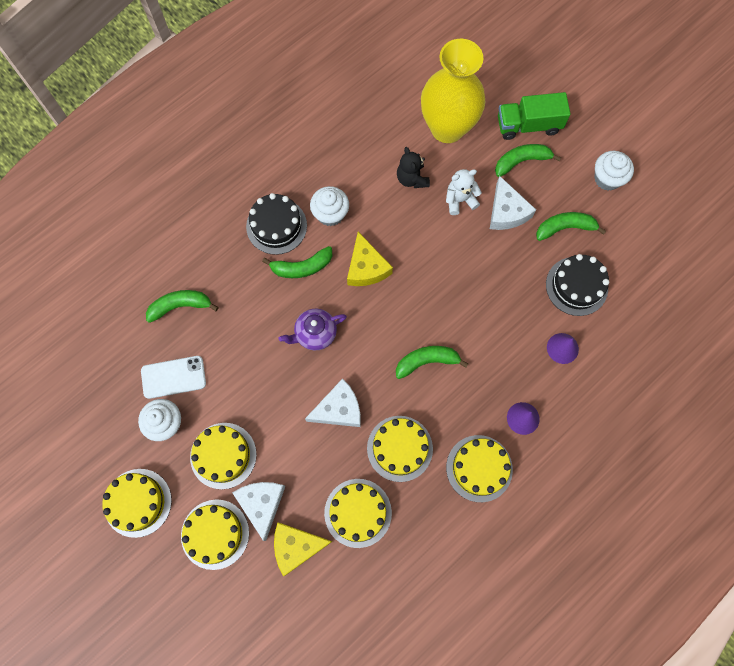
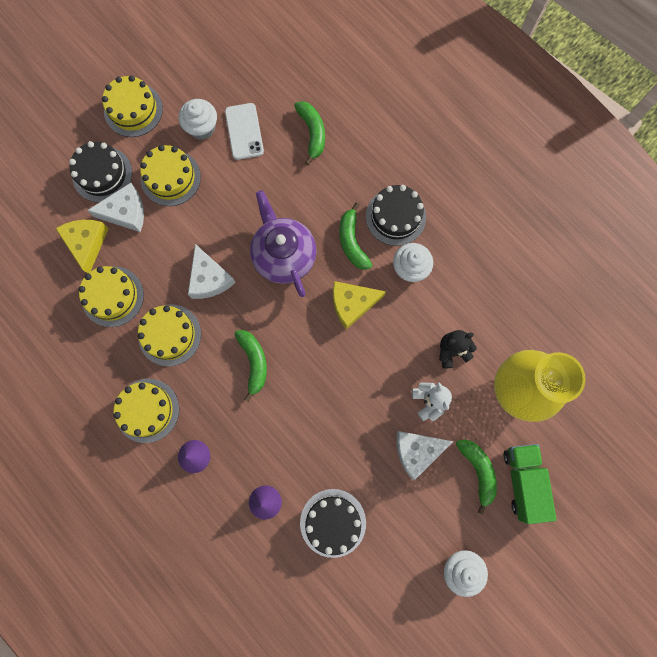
camera: 90 degrees right, 5 degrees up
yellow cake [181,499,249,570] -> black cake [69,141,132,203]
purple teapot [279,309,347,351] -> purple teapot [250,190,316,297], size x1.58
green banana [536,212,606,241] -> none

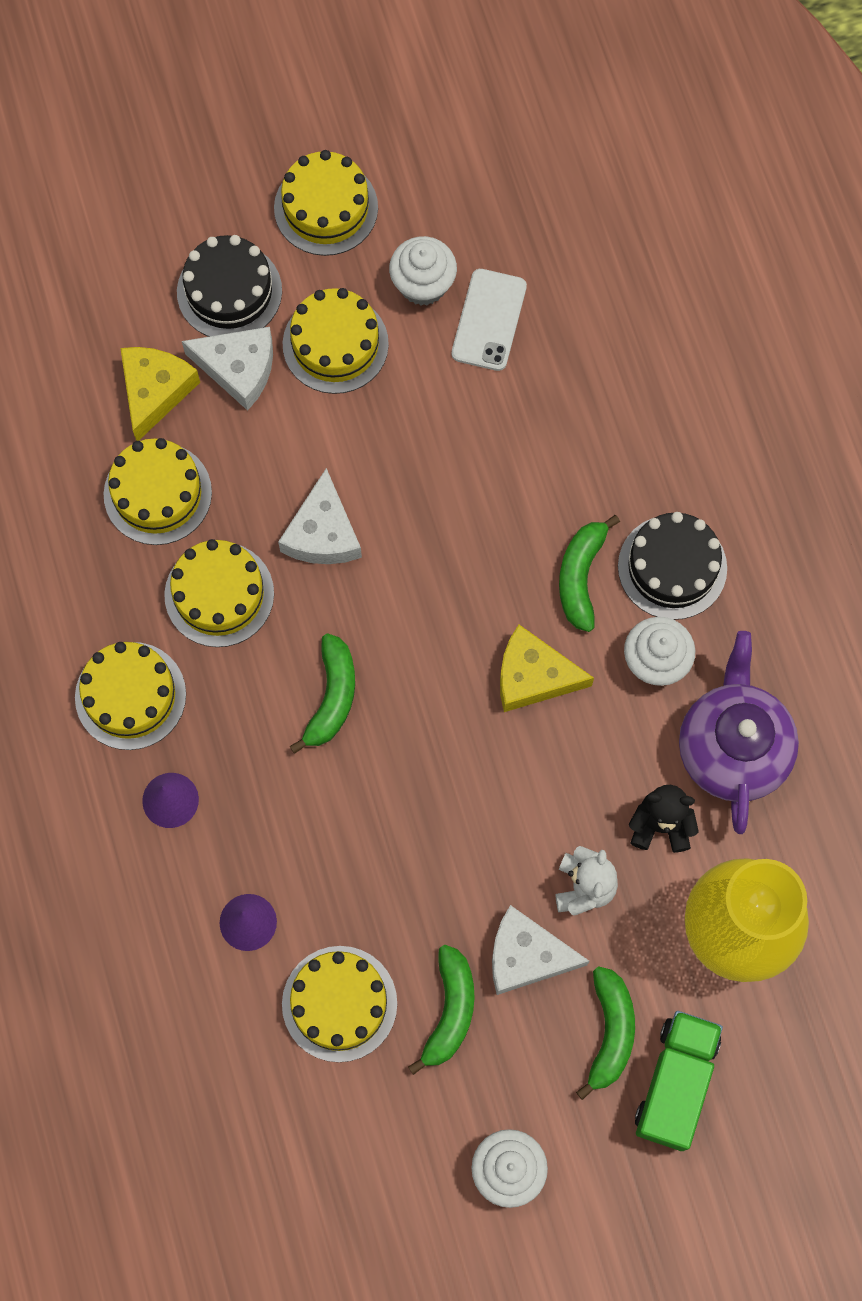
camera: 25 degrees right, 5 degrees down
purple teapot [250,190,316,297] -> purple teapot moved to [679,631,799,834]
green banana [294,101,325,165] -> green banana moved to [408,944,475,1075]
black cake [300,489,366,558] -> yellow cake [282,946,397,1062]

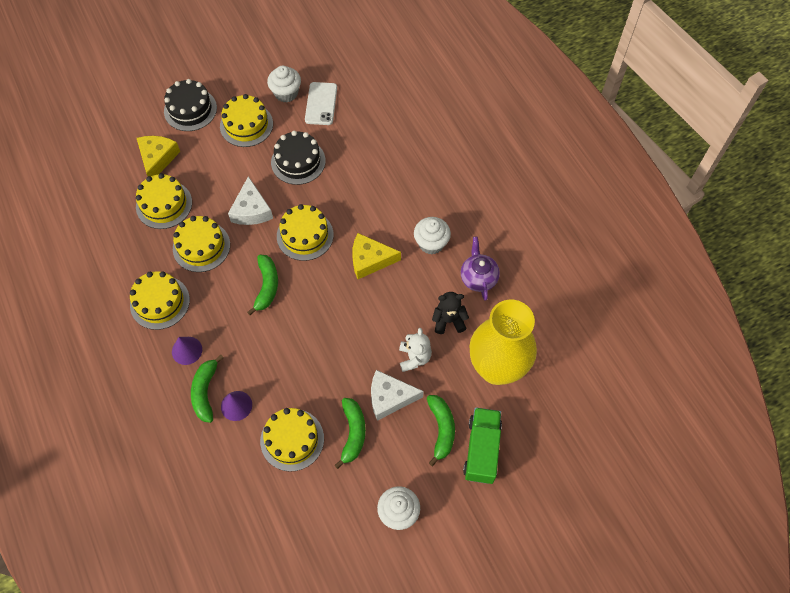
camera: 10 degrees left, 10 degrees down
white cheese [182,327,273,411] -> none
yellow cake [274,150,378,256] -> yellow cake moved to [277,204,334,261]
green banana [559,515,620,632] -> green banana moved to [191,355,224,423]
black cake [618,512,727,620] -> black cake moved to [271,131,326,185]
purple teapot [679,631,799,834] -> purple teapot [461,236,500,301], size x0.63

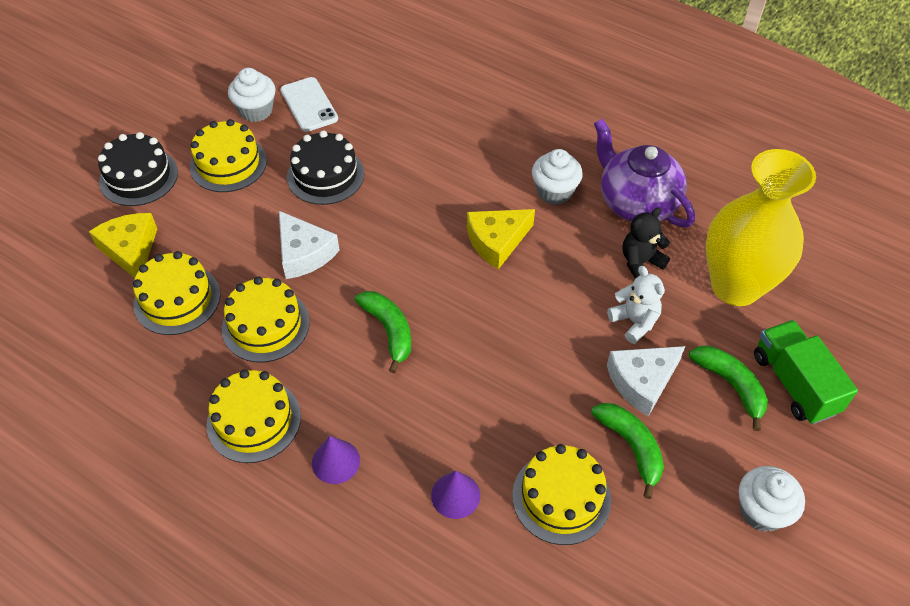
camera: 30 degrees left, 10 degrees down
green banana [191,355,224,423] -> none
yellow cake [277,204,334,261] -> none
purple teapot [461,236,500,301] -> purple teapot [594,119,695,227], size x1.58

